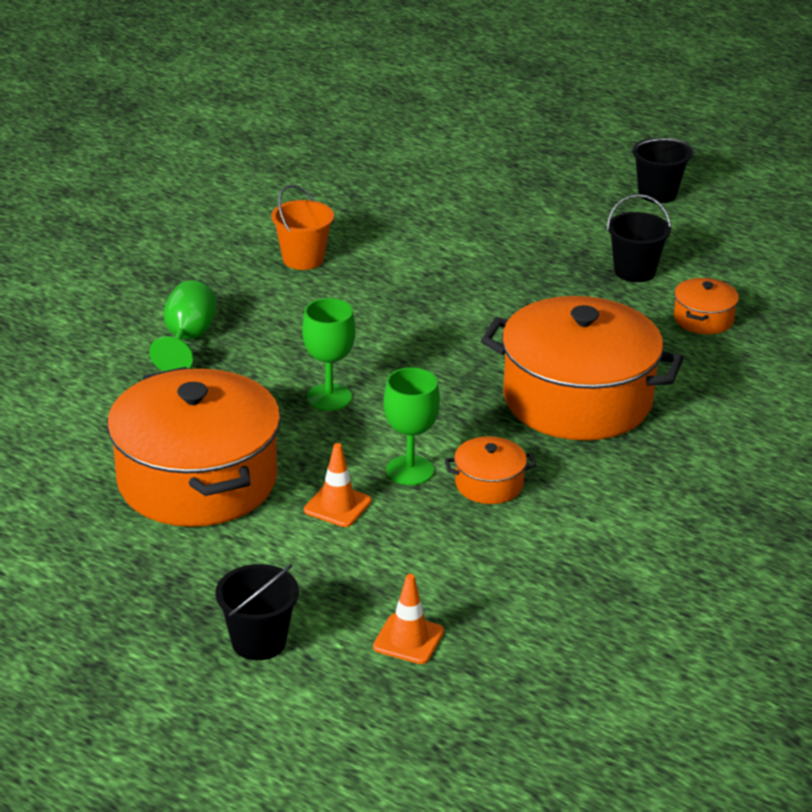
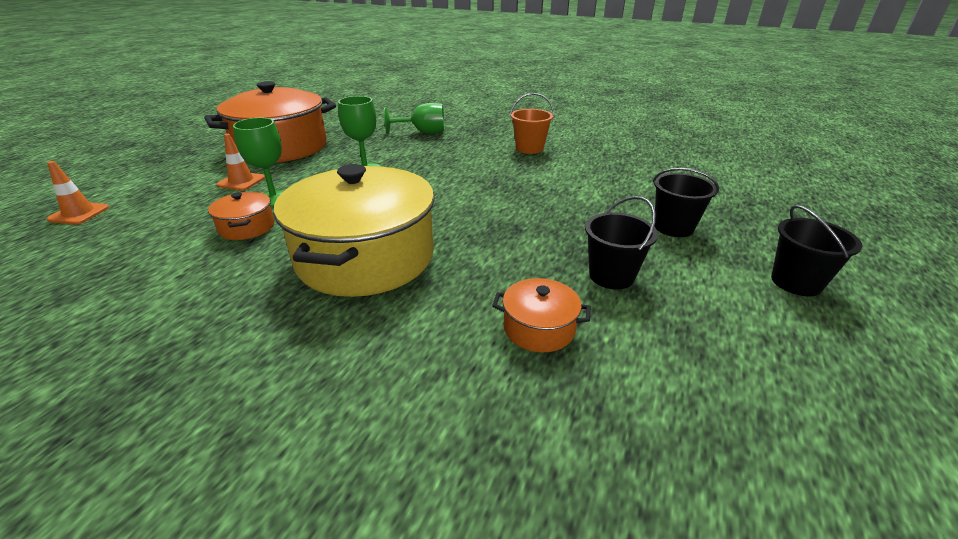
camera: 80 degrees right, 0 degrees up
black bucket [215,564,299,660] -> black bucket moved to [653,168,719,237]
orange pot [481,296,684,440] -> yellow pot [274,164,435,297]

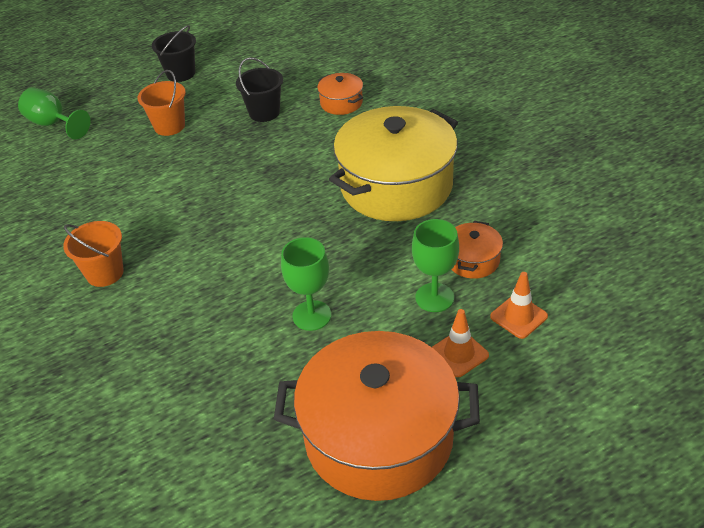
camera: 140 degrees left, 10 degrees up
orange traffic cone [47,161,109,225] -> orange traffic cone moved to [490,272,548,339]
green goblet [384,103,445,134] -> green goblet moved to [18,87,91,139]
black bucket [653,168,719,237] -> orange bucket [138,70,186,136]

